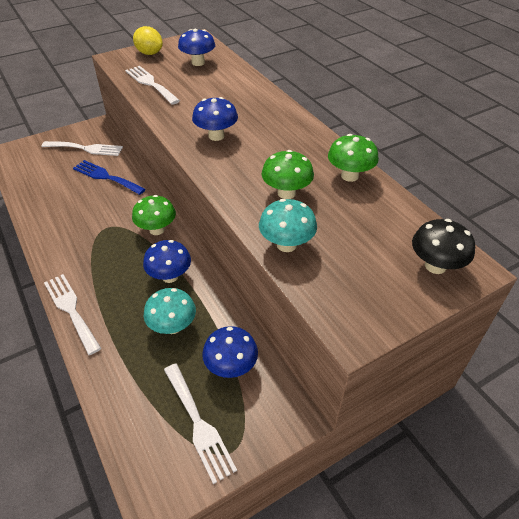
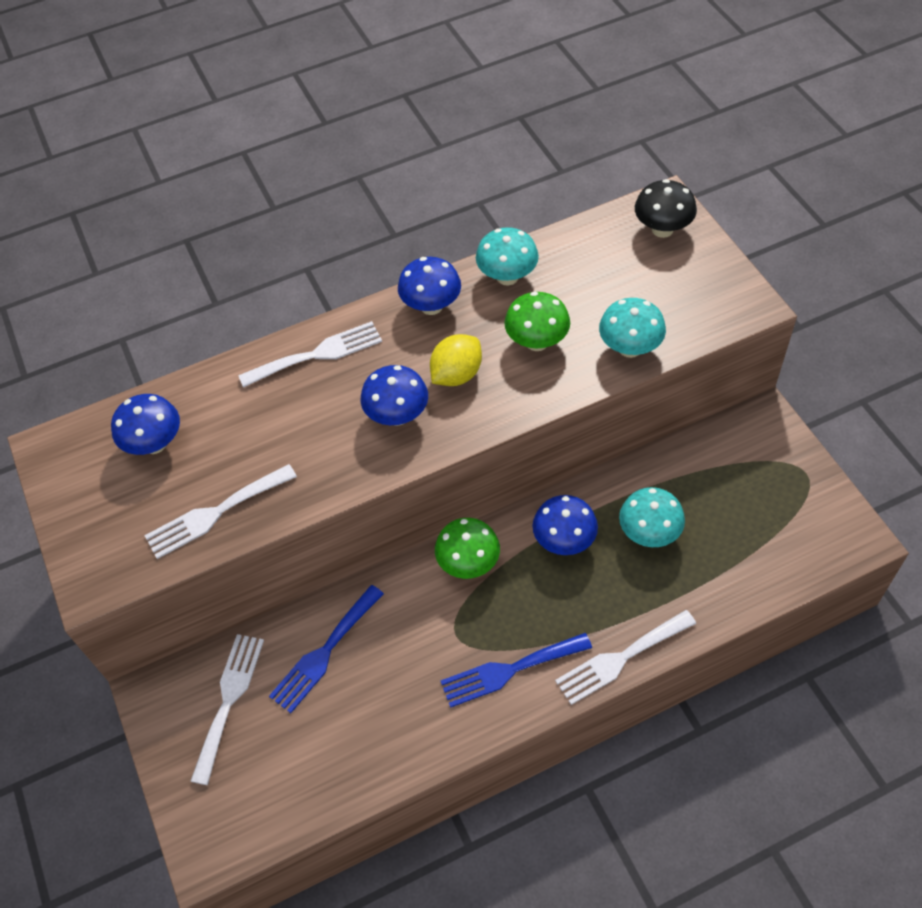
camera: 80 degrees left, 10 degrees up
yellow lemon [133,26,163,55] -> yellow lemon moved to [430,334,482,386]
white fork [164,363,237,484] -> white fork moved to [238,321,382,388]
blue mushroom [202,326,258,378] -> blue mushroom moved to [398,257,461,315]
green mushroom [328,134,379,182] -> turquoise mushroom [476,227,539,286]
none -> blue fork [441,633,592,708]

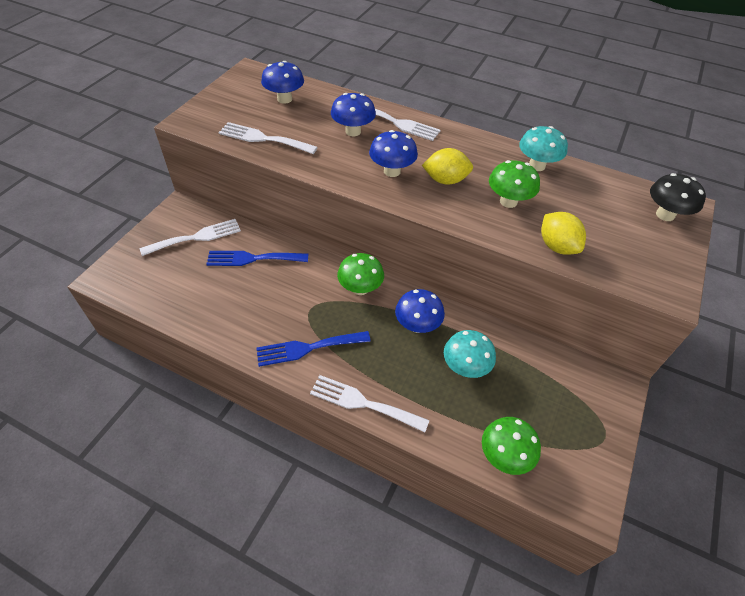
camera: 45 degrees right, 5 degrees down
blue mushroom [398,257,461,315] -> blue mushroom moved to [331,93,376,136]
blue fork [441,633,592,708] -> blue fork turned 45 degrees counterclockwise [256,331,371,367]
turquoise mushroom [599,298,666,358] -> yellow lemon [541,212,586,255]
none -> green mushroom [482,417,541,475]

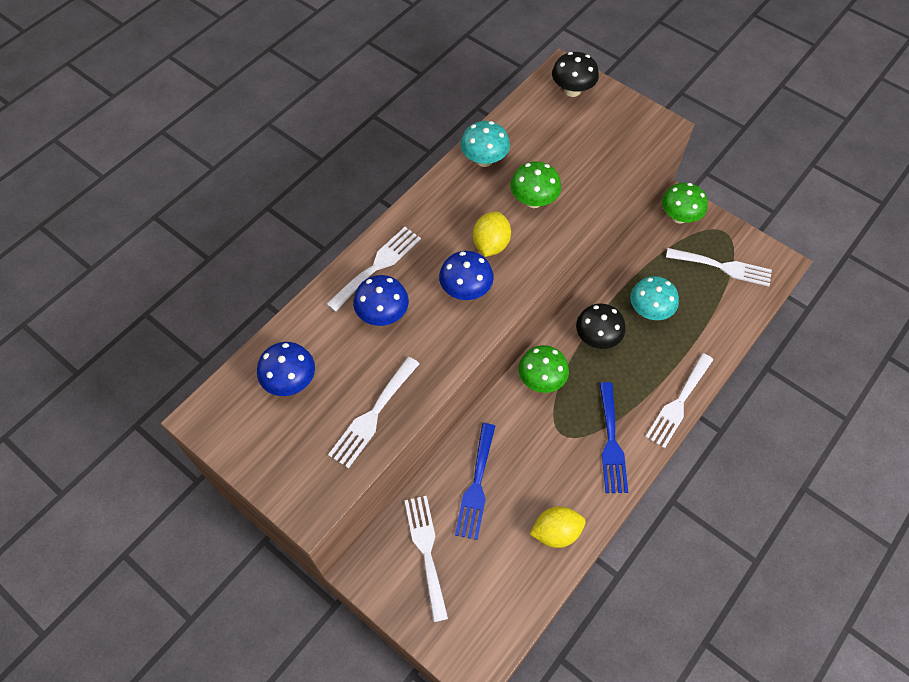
camera: 75 degrees left, 10 degrees up
blue mushroom [395,289,445,333] -> black mushroom [576,303,626,349]
green mushroom [482,417,541,475] -> green mushroom moved to [662,183,708,224]
yellow lemon [541,212,586,255] -> yellow lemon moved to [530,507,586,548]
none -> white fork [666,248,772,286]

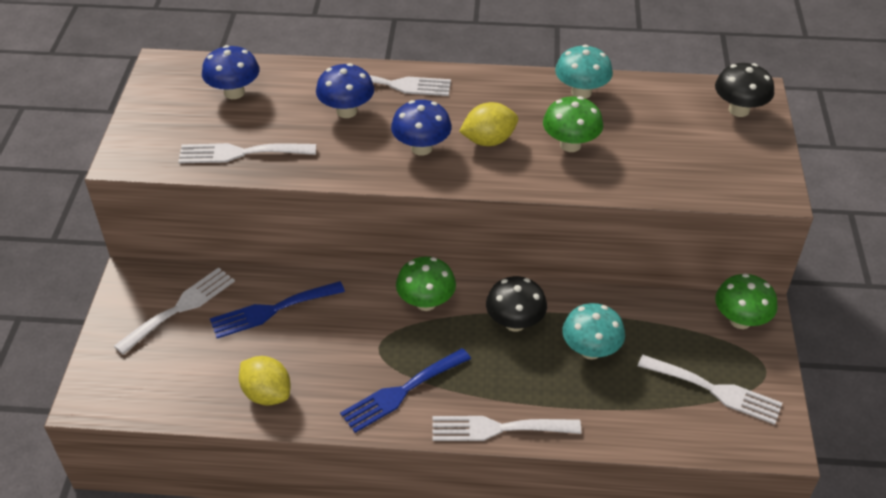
camera: 55 degrees right, 15 degrees down
white fork [666,248,772,286] -> white fork turned 45 degrees counterclockwise [638,355,783,425]

